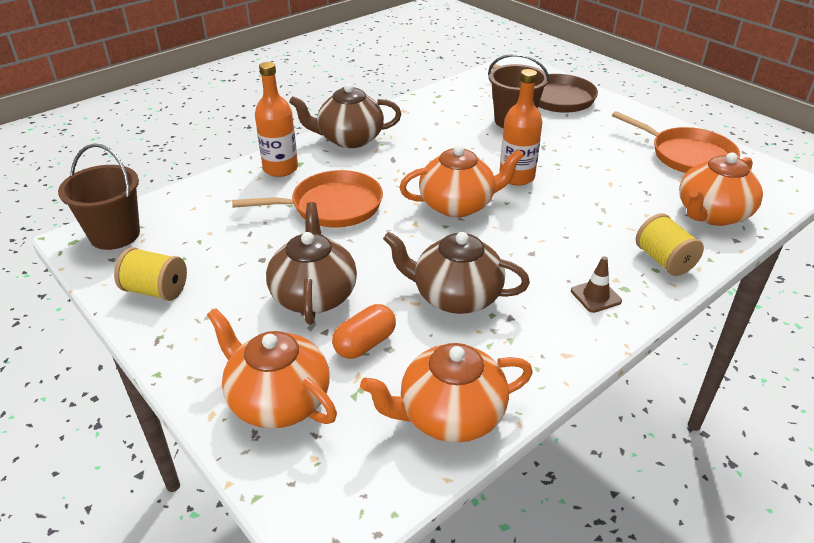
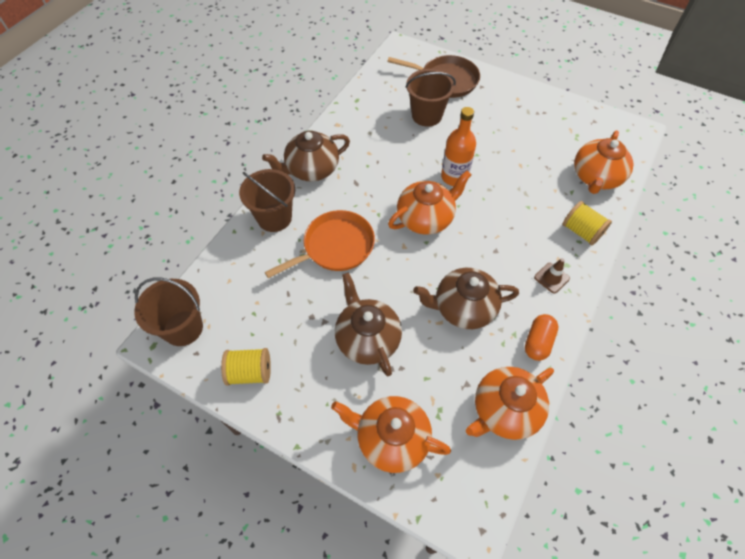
camera: 20 degrees left, 20 degrees up
orange bottle [255,62,298,177] -> brown bucket [239,169,295,232]
orange capsule [332,304,396,359] -> orange capsule moved to [525,314,559,361]
orange pan [612,111,740,173] -> none

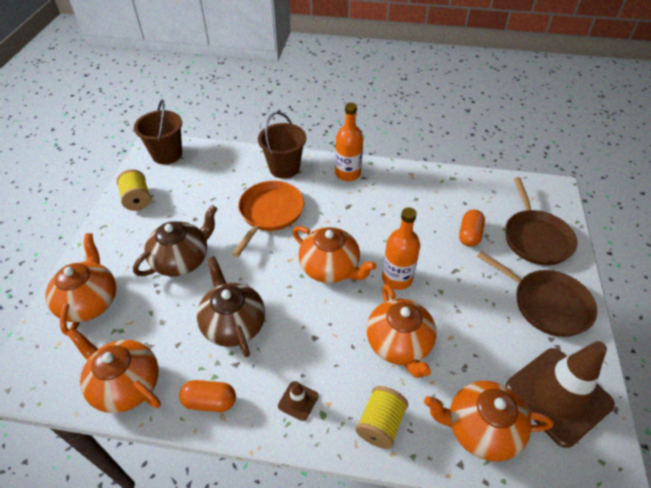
camera: 70 degrees right, 10 degrees down
brown teapot [262,131,350,182] -> orange bottle [335,103,363,181]
orange pan [265,210,375,278] -> orange pan turned 105 degrees counterclockwise [232,181,304,257]
brown bucket [405,69,456,127] -> orange capsule [459,210,485,247]
none -> orange teapot [367,284,437,378]
none -> brown pan [477,251,597,337]
none -> brown traffic cone [506,341,615,448]

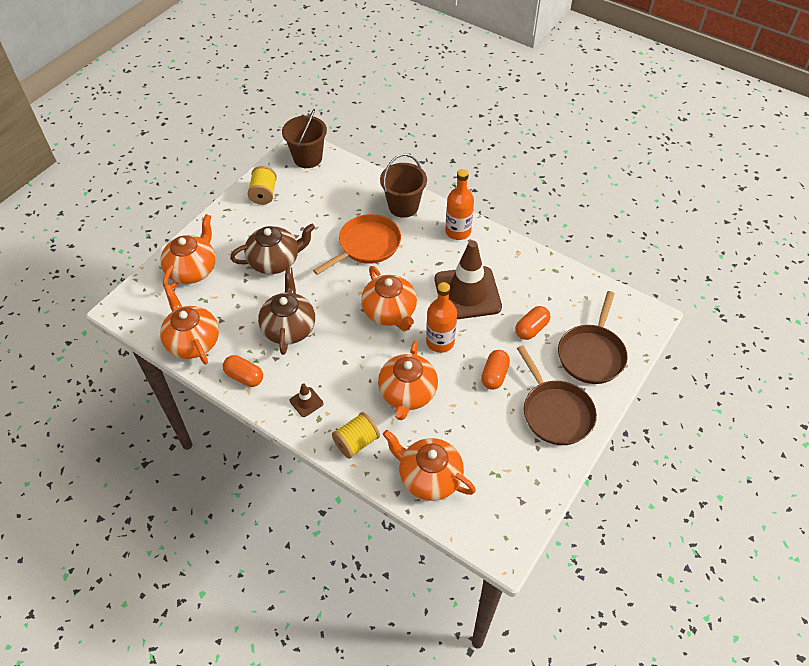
camera: 25 degrees right, 5 degrees up
brown traffic cone [506,341,615,448] -> brown traffic cone moved to [435,240,502,319]
none -> orange capsule [481,350,510,390]

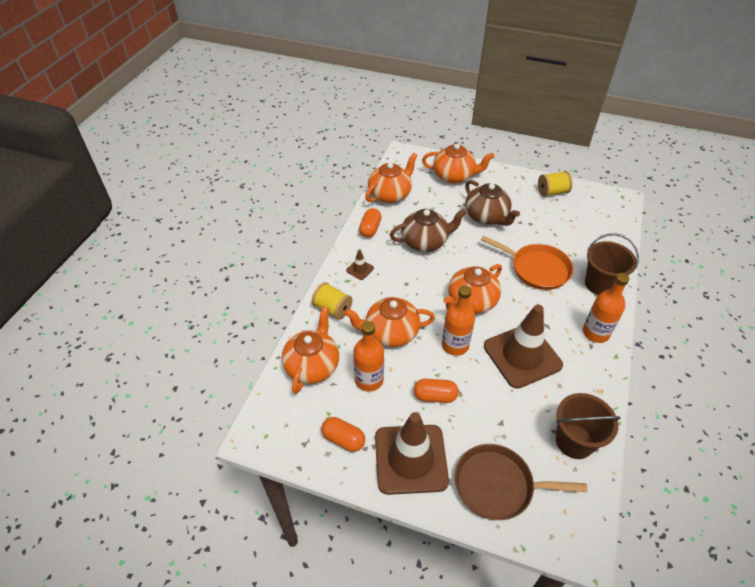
camera: 75 degrees right, 5 degrees down
brown bucket [282,109,327,168] -> brown bucket moved to [556,393,621,459]
orange capsule [515,306,550,340] -> orange capsule moved to [321,417,365,452]
brown pan [517,345,597,445] -> brown traffic cone [375,412,449,495]
none -> orange bottle [353,321,384,392]

